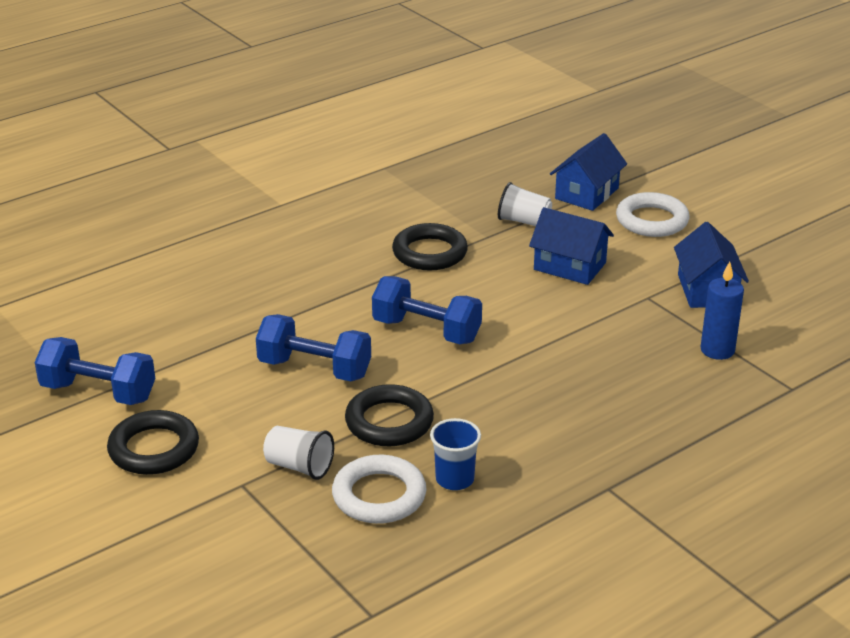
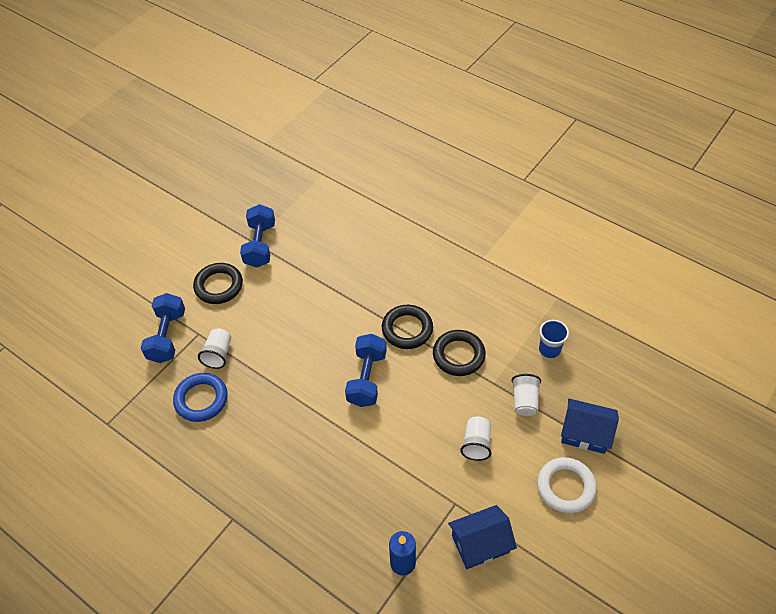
camera: 75 degrees right, 20 degrees up
blue dumbbell [256,314,371,381] -> blue dumbbell moved to [141,293,185,363]
white ring [332,455,426,524] -> blue ring [173,373,228,422]
black ring [345,384,434,446] -> black ring moved to [382,305,433,349]
blue cup [430,418,481,490] -> blue cup moved to [539,320,569,358]
blue house [529,207,614,285] -> white cup [460,416,492,461]

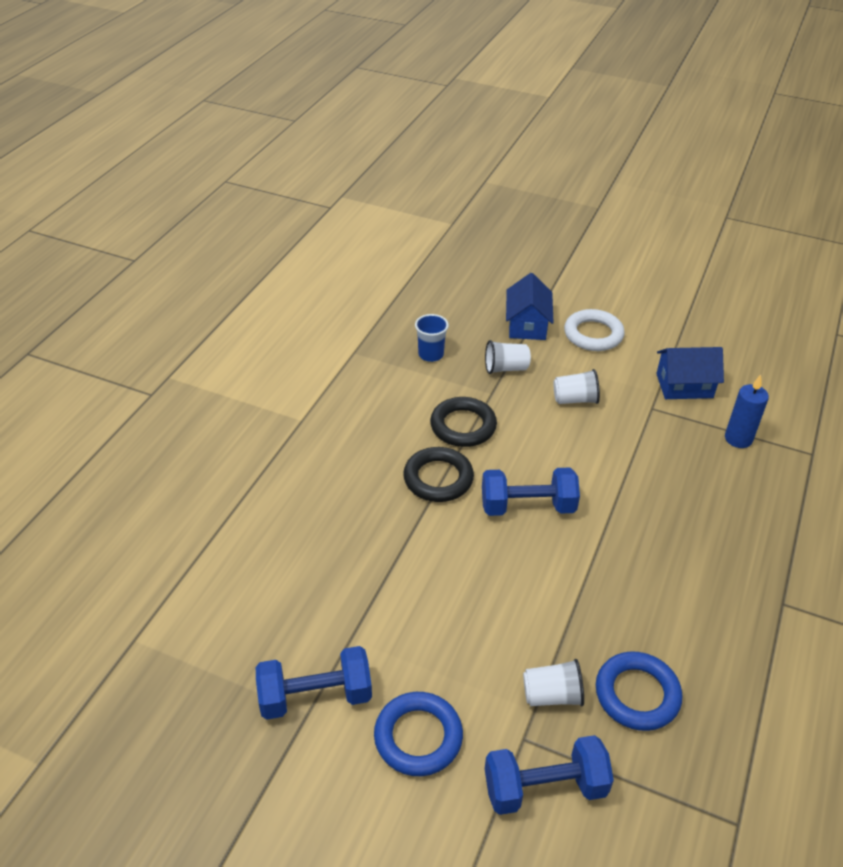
camera: 105 degrees left, 10 degrees down
black ring [193,263,243,304] -> blue ring [374,692,463,776]
blue house [448,505,517,569] -> blue house turned 60 degrees counterclockwise [656,347,724,399]

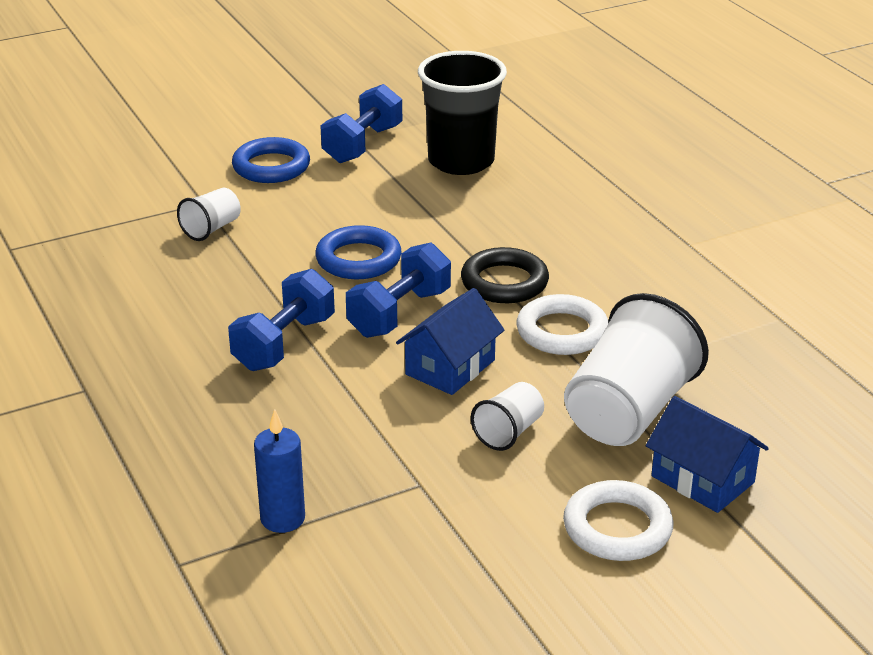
camera: 130 degrees right, 10 degrees down
blue cup [415,314,449,362] -> none
black ring [430,397,497,447] -> white ring [516,294,608,355]
white cup [485,340,531,374] -> white cup [564,293,709,446], size x2.06
blue dumbbell [485,735,614,815] -> blue dumbbell moved to [228,269,335,371]
blue ring [596,651,682,731] -> blue ring moved to [315,225,402,279]
blue house [656,347,724,399] -> blue house moved to [396,288,504,395]
none -> black cup [418,51,507,175]

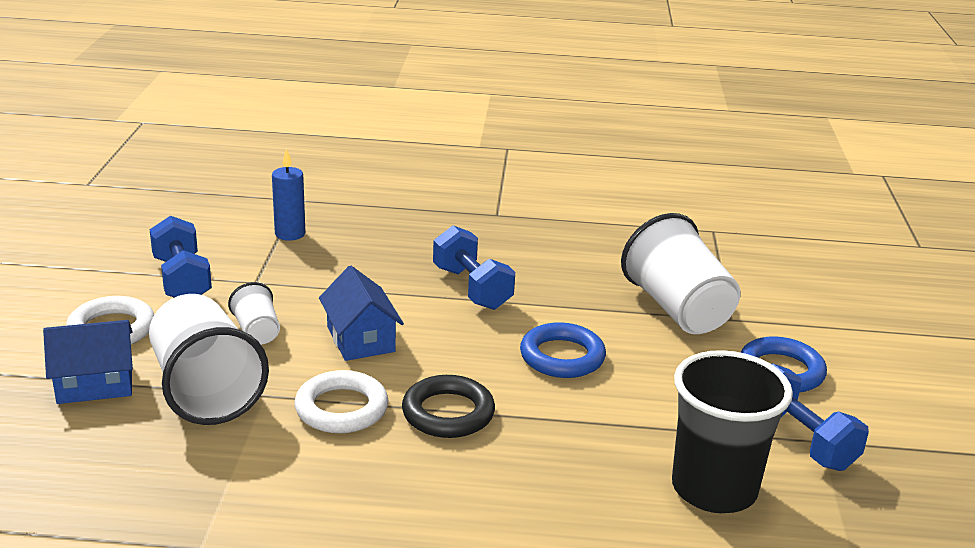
camera: 120 degrees right, 5 degrees down
white cup [177,188,241,241] -> white cup [621,213,740,334], size x2.06
blue dumbbell [346,242,451,338] -> blue dumbbell moved to [150,216,212,298]

